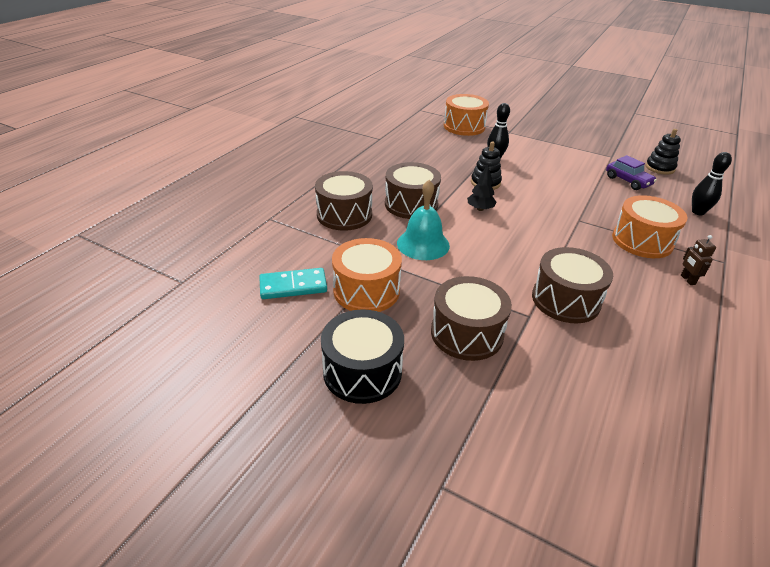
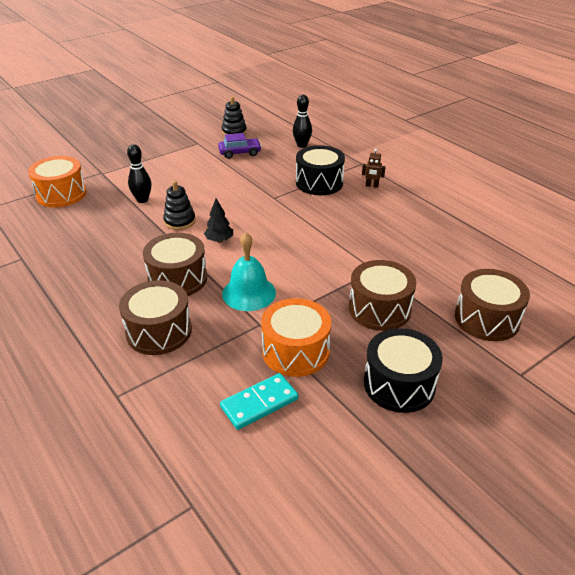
camera: 65 degrees left, 0 degrees up
turquoise domino [259,268,327,299] -> turquoise domino turned 45 degrees clockwise [220,373,298,430]
brown drum [532,247,613,323] -> brown drum moved to [455,269,530,341]
orange drum [612,195,688,258] -> black drum [296,145,345,195]

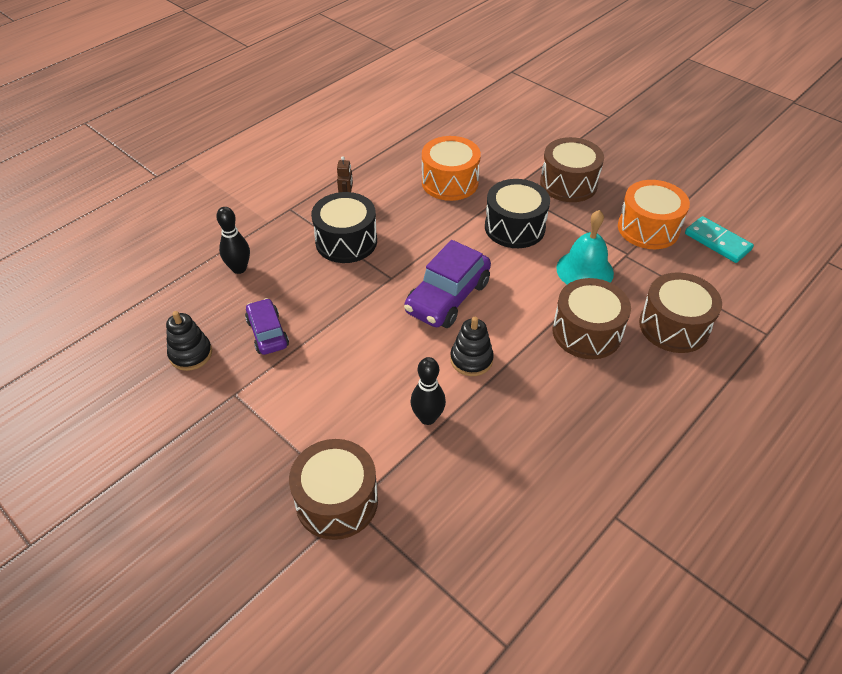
camera: 100 degrees left, 10 degrees up
orange drum [28,156,87,208] -> orange drum moved to [422,136,481,201]
black tree [204,198,233,243] -> none
black drum [364,328,443,413] -> black drum moved to [485,179,550,248]
brown drum [455,269,530,341] -> brown drum moved to [289,439,378,540]
none -> purple car [404,240,491,328]

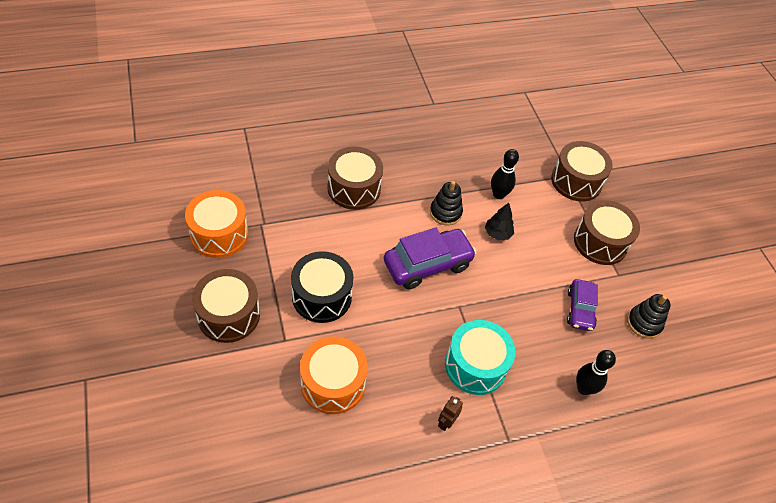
camera: 155 degrees left, 5 degrees up
black drum [311,192,377,263] -> turquoise drum [445,320,515,395]
turquoise bell [556,210,614,284] -> none
brown drum [639,272,722,353] -> brown drum moved to [574,200,640,265]
turquoise domino [685,216,754,263] -> none
none -> black tree [485,203,514,240]

